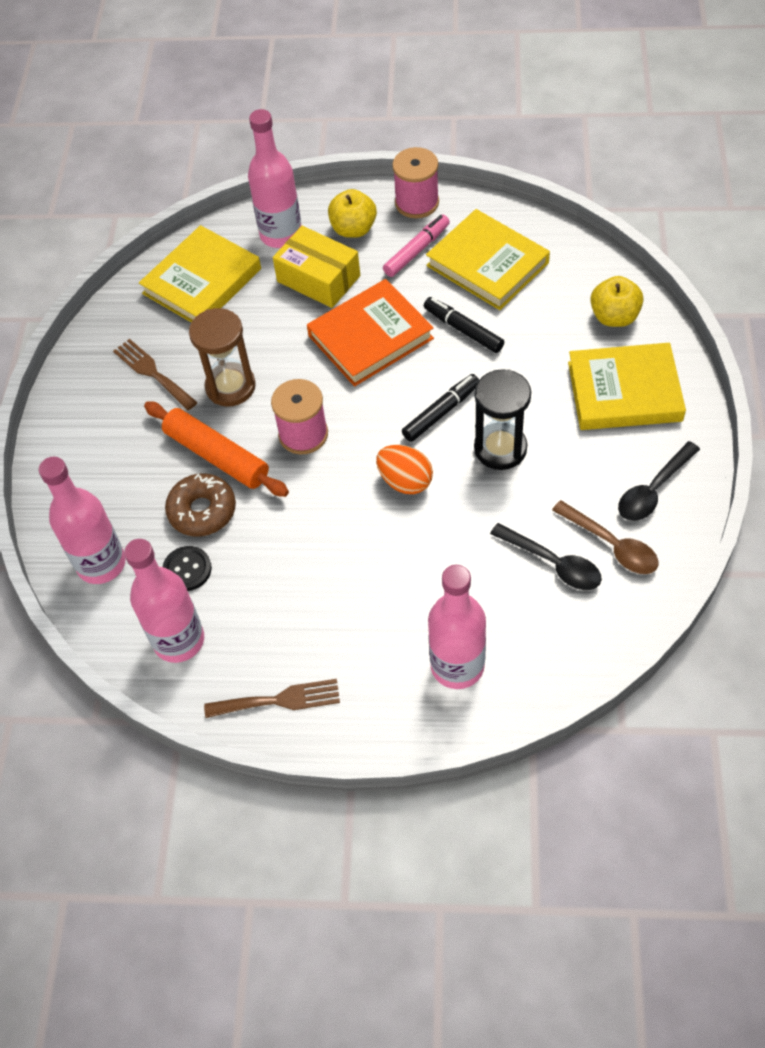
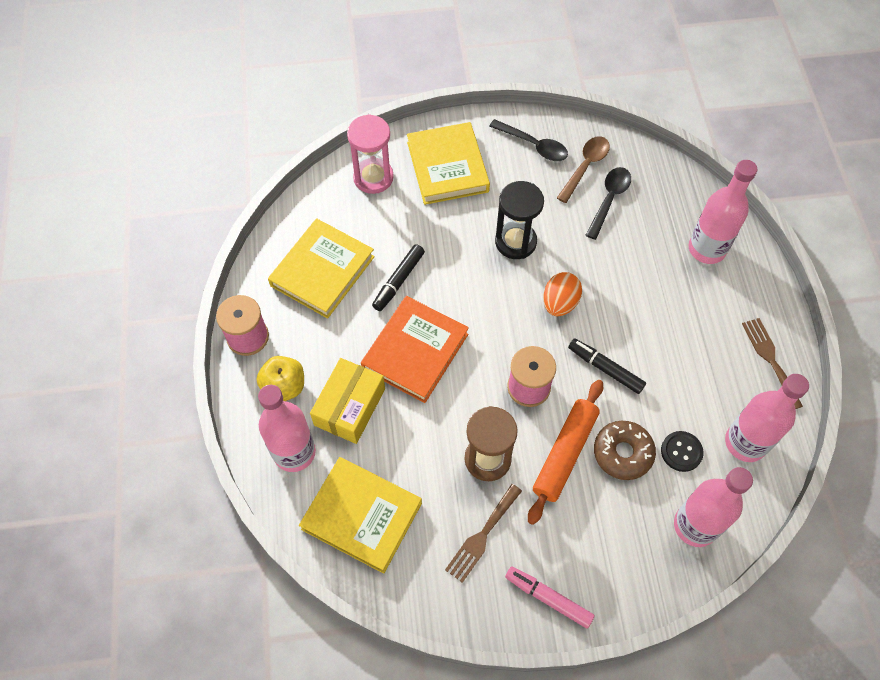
camera: 105 degrees left, 5 degrees up
orange book [307,279,434,386] -> orange book turned 75 degrees clockwise [361,296,469,403]
pink marker [383,214,450,277] -> pink marker moved to [505,566,595,629]
black marker [402,374,479,442] -> black marker moved to [568,338,646,394]
yellow apple [590,276,643,327] -> pink hourglass [347,114,394,194]

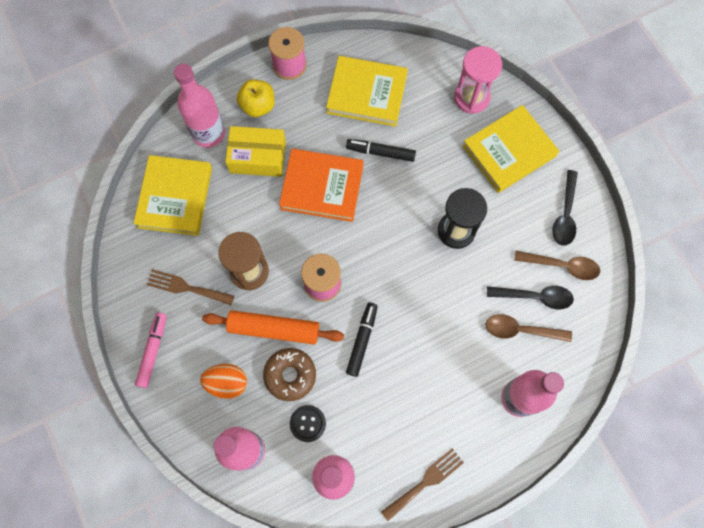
camera: 70 degrees right, 10 degrees up
orange egg [543,272,582,316] -> orange egg moved to [200,364,247,399]
none -> brown spoon [486,314,572,342]

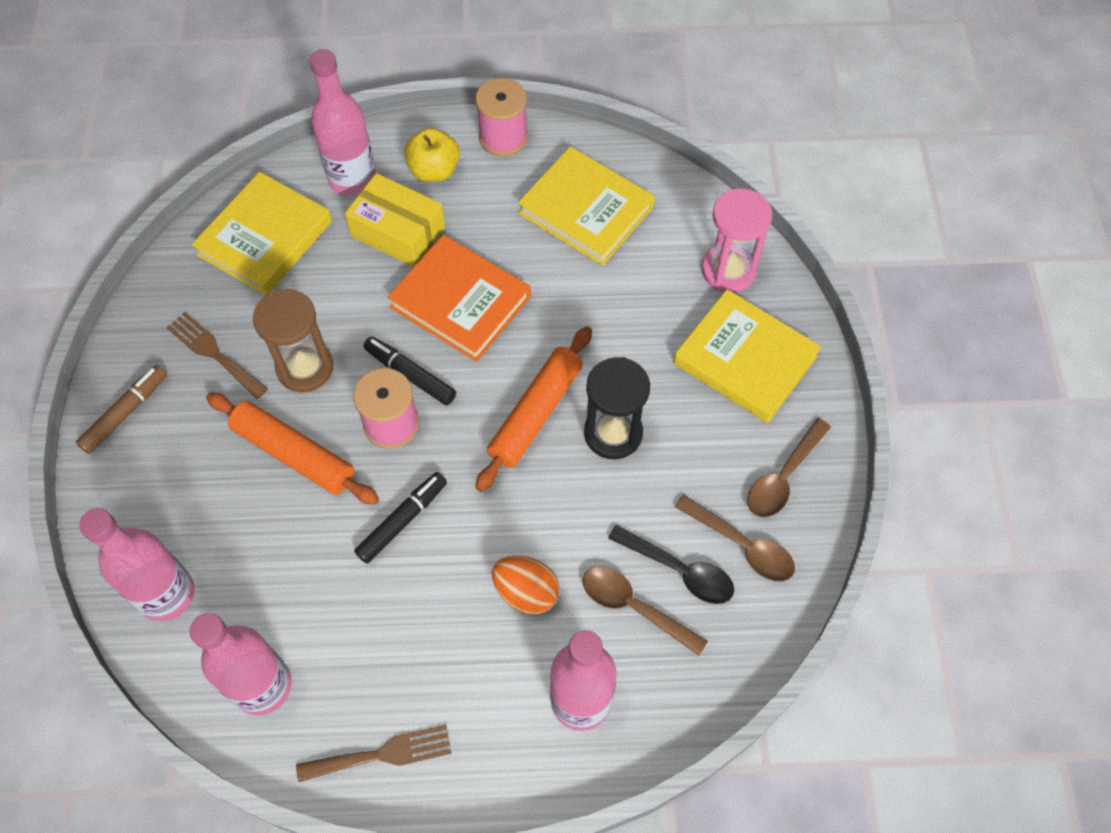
camera: 25 degrees right, 10 degrees down
pink marker [135,312,167,388] -> brown marker [76,365,167,454]
orange egg [200,364,247,399] -> orange egg moved to [492,555,560,615]
brown donut [263,348,316,401] -> none
black button [290,405,326,442] -> none
black marker [346,139,416,162] -> black marker moved to [363,336,456,405]
yellow book [462,105,559,193] -> yellow book turned 45 degrees clockwise [673,289,821,423]
black spoon [552,170,578,246] -> brown spoon [747,418,831,518]
none -> orange rolling pin [475,326,592,492]

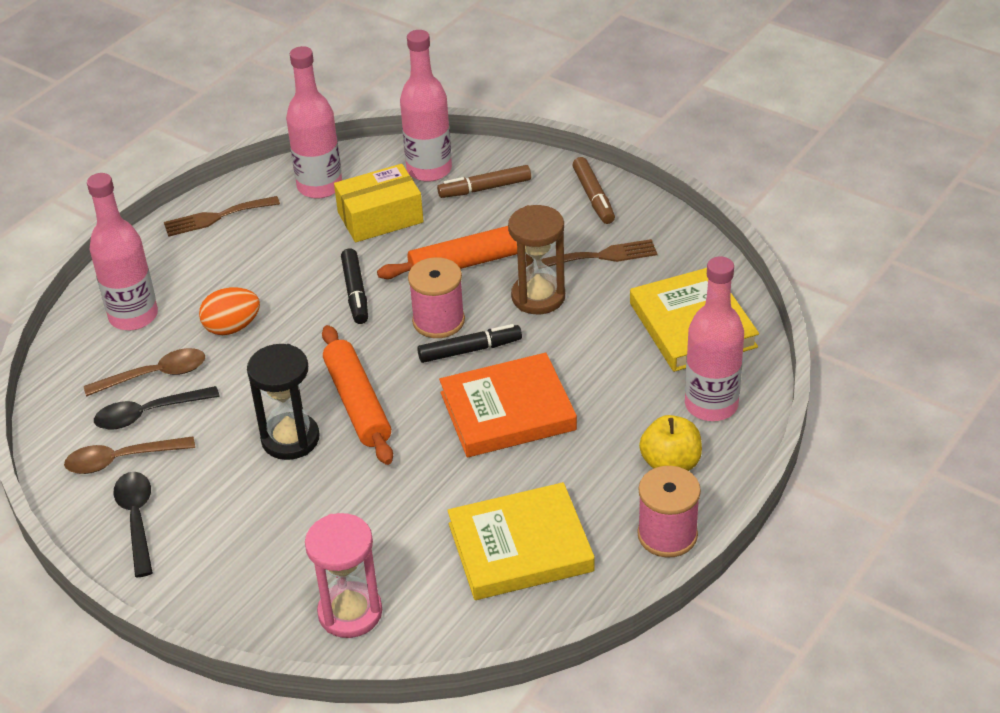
camera: 130 degrees right, 20 degrees down
brown fork [296,725,451,782] -> brown fork turned 45 degrees clockwise [164,196,280,237]
yellow box [345,173,445,267] -> yellow box moved to [334,164,424,242]
yellow book [673,289,821,423] -> none
brown spoon [747,418,831,518] -> black spoon [114,472,153,577]
none -> brown marker [437,165,531,198]

